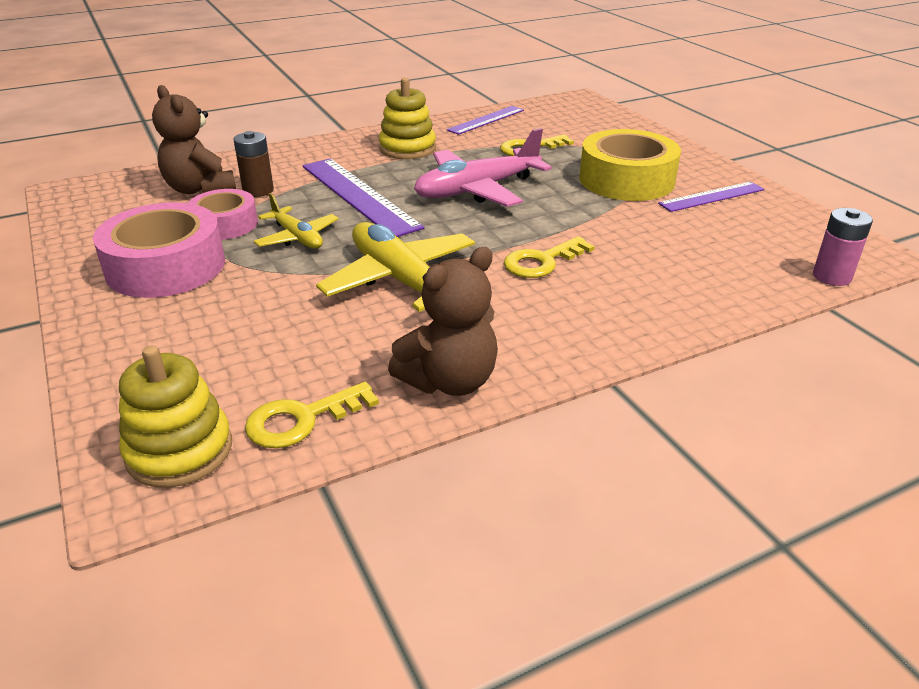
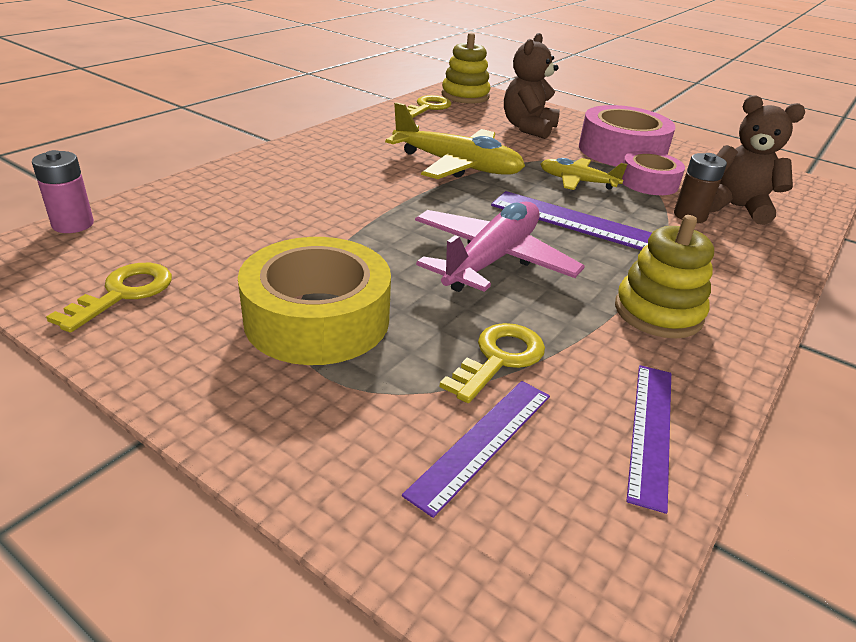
camera: 150 degrees right, 0 degrees up
brown teddy bear [388,247,498,396] -> brown teddy bear moved to [504,33,560,139]
yellow key [504,236,595,278] -> yellow key moved to [46,263,172,333]
purple ruler [658,182,765,212] -> purple ruler moved to [402,381,550,518]

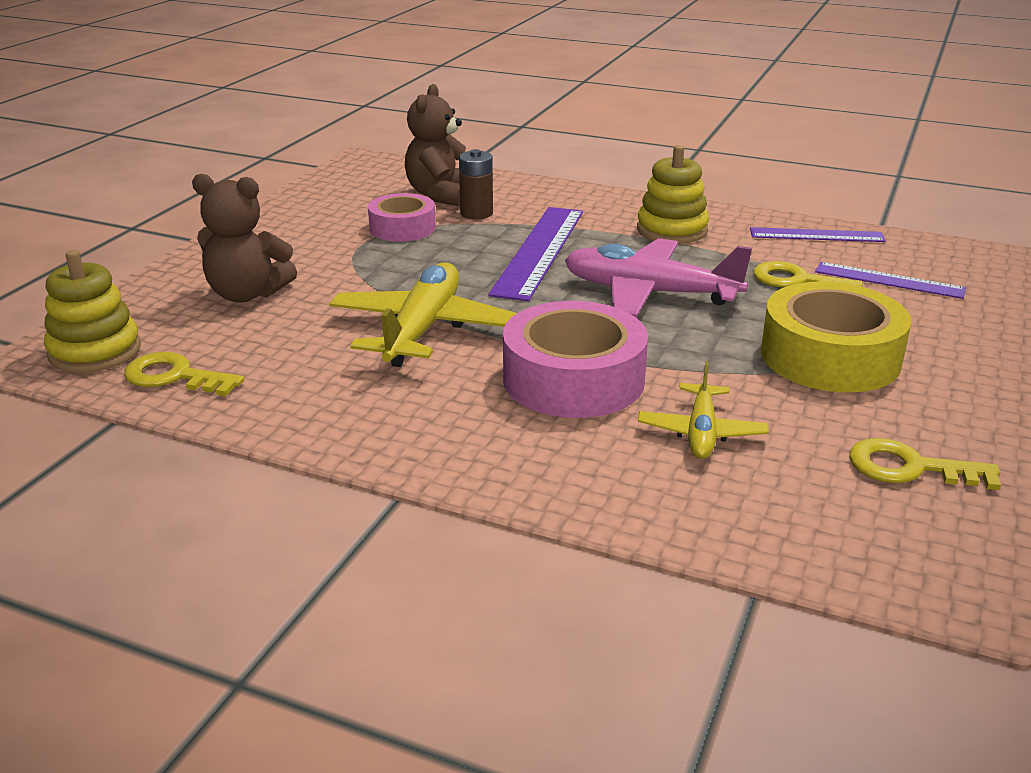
camera: 100 degrees left, 5 degrees down
pink battery [32,150,94,233] -> none
yellow plane [541,158,627,190] -> yellow plane moved to [638,361,769,459]
pink tape [579,105,676,167] -> pink tape moved to [503,301,648,418]

